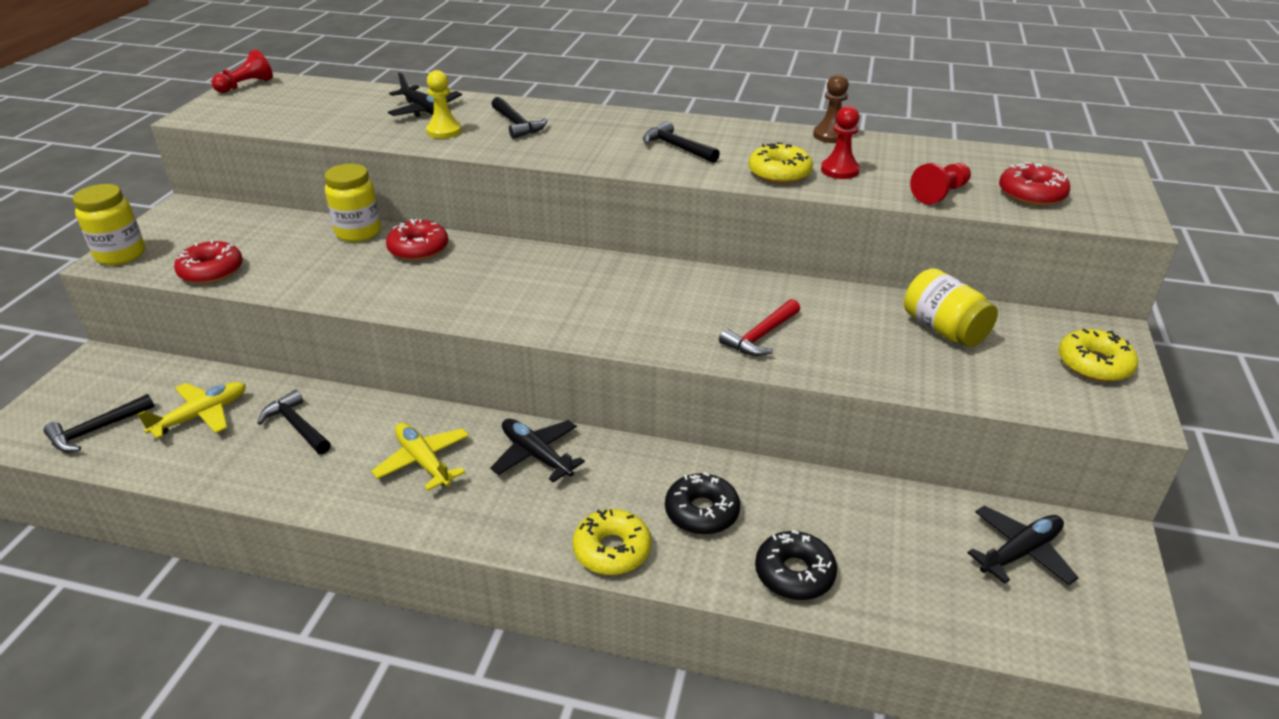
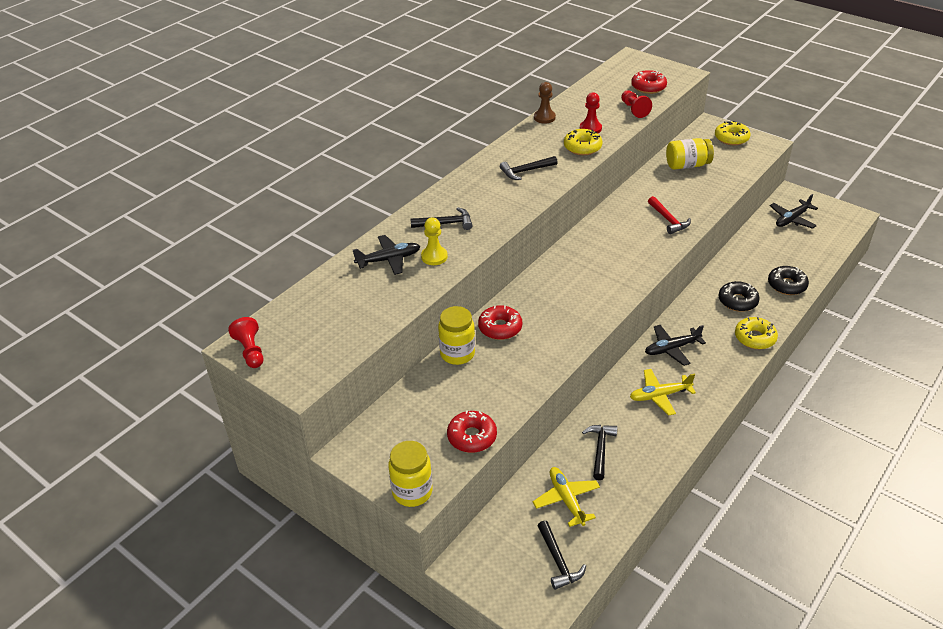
camera: 65 degrees left, 5 degrees up
black hammer [258,390,331,454] -> black hammer turned 120 degrees clockwise [582,425,617,480]
black plane [967,506,1079,585] -> black plane turned 120 degrees counterclockwise [770,194,818,229]

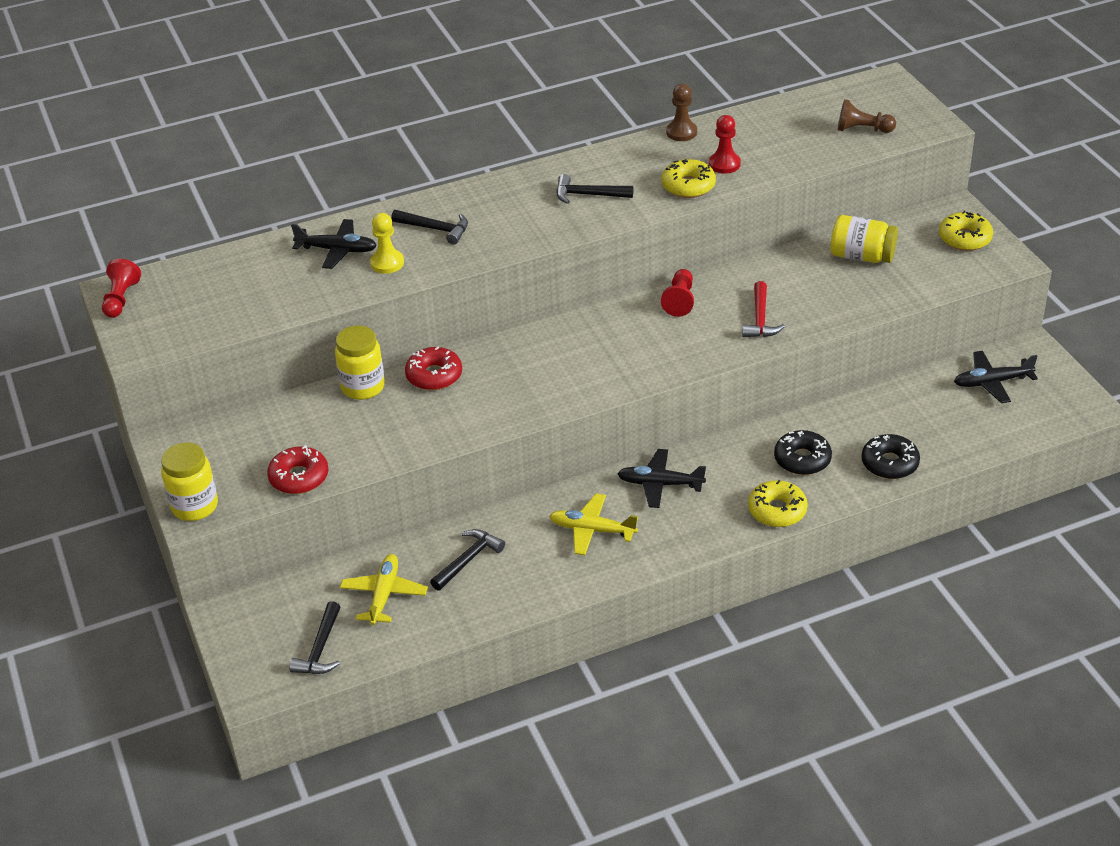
camera: 30 degrees right, 0 degrees up
red pawn [621,90,652,118] -> red pawn moved to [661,269,694,317]
red donut [631,70,667,94] -> brown pawn [838,99,896,133]

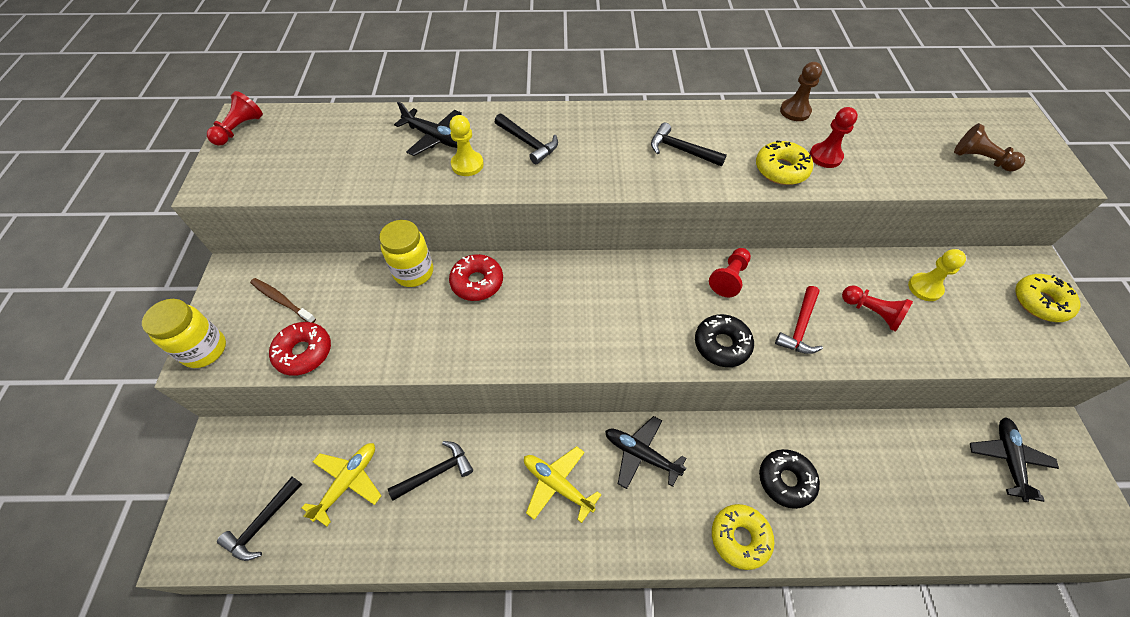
camera: 20 degrees right, 15 degrees up
yellow jar [831,215,898,263] -> yellow pawn [908,249,966,301]
black donut [861,434,920,479] -> black donut moved to [695,314,754,367]
black plane [954,351,1038,403] -> black plane turned 90 degrees clockwise [970,417,1059,502]
none -> brown toothbrush [250,278,316,323]
none -> red pawn [842,285,913,332]

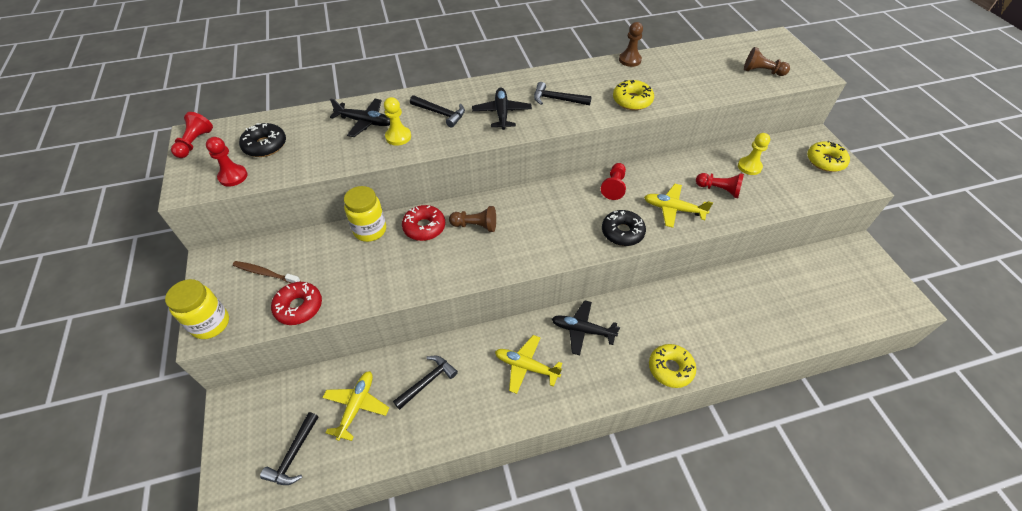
camera: 15 degrees left, 5 degrees down
black donut [759,449,820,509] -> black donut moved to [239,123,286,157]
red hammer [775,286,823,354] -> yellow plane [644,184,713,228]
red pawn [809,107,858,168] -> red pawn moved to [206,137,247,186]
black plane [970,417,1059,502] -> black plane moved to [472,88,532,130]
none -> brown pawn [449,206,496,232]

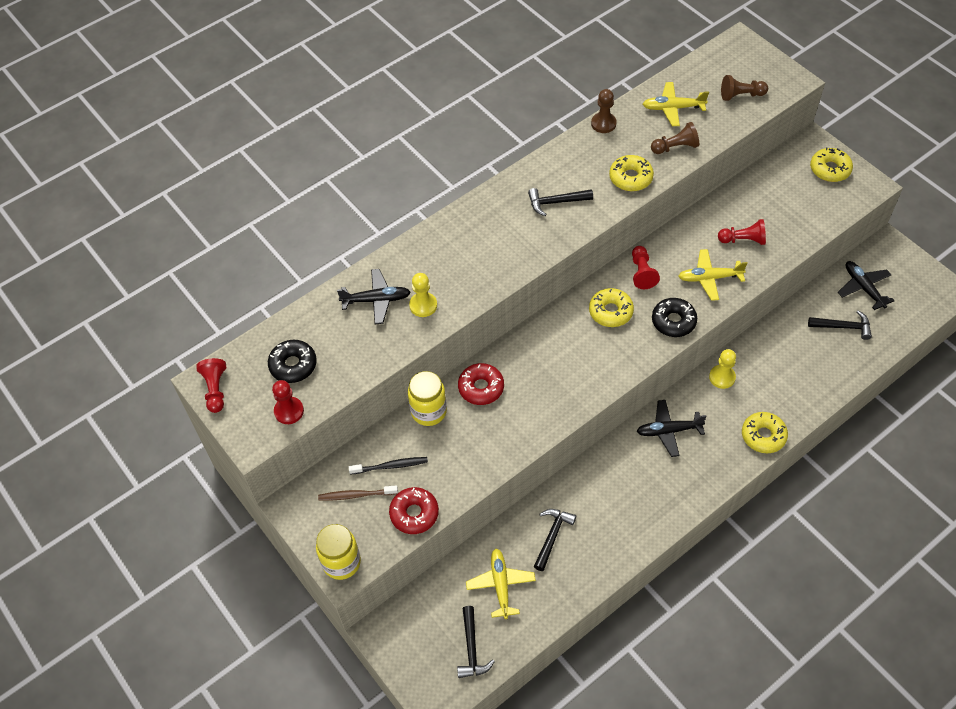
camera: 20 degrees left, 5 degrees up
black hammer [410,95,465,128] -> black hammer moved to [808,310,872,340]
brown pawn [449,206,496,232] -> brown pawn moved to [651,122,699,154]
black plane [472,88,532,130] -> black plane moved to [838,261,895,310]
yellow plane [495,335,563,394] -> yellow plane moved to [643,82,709,126]
yellow pawn [738,133,770,175] -> yellow pawn moved to [709,349,736,389]
none -> black toothbrush [349,457,428,475]
none -> yellow donut [589,288,634,327]

